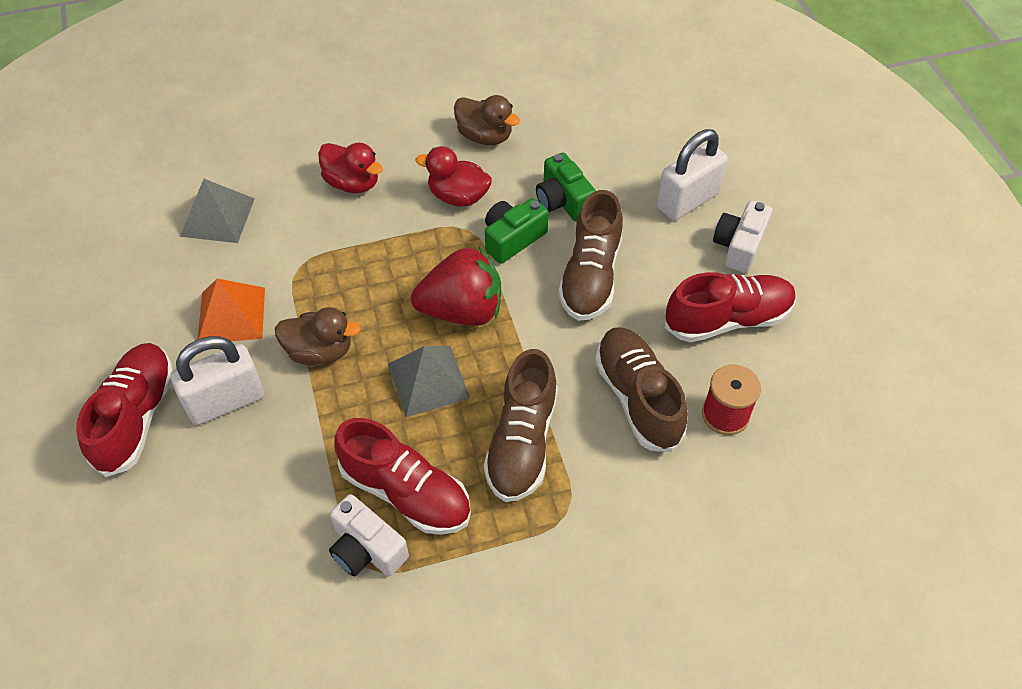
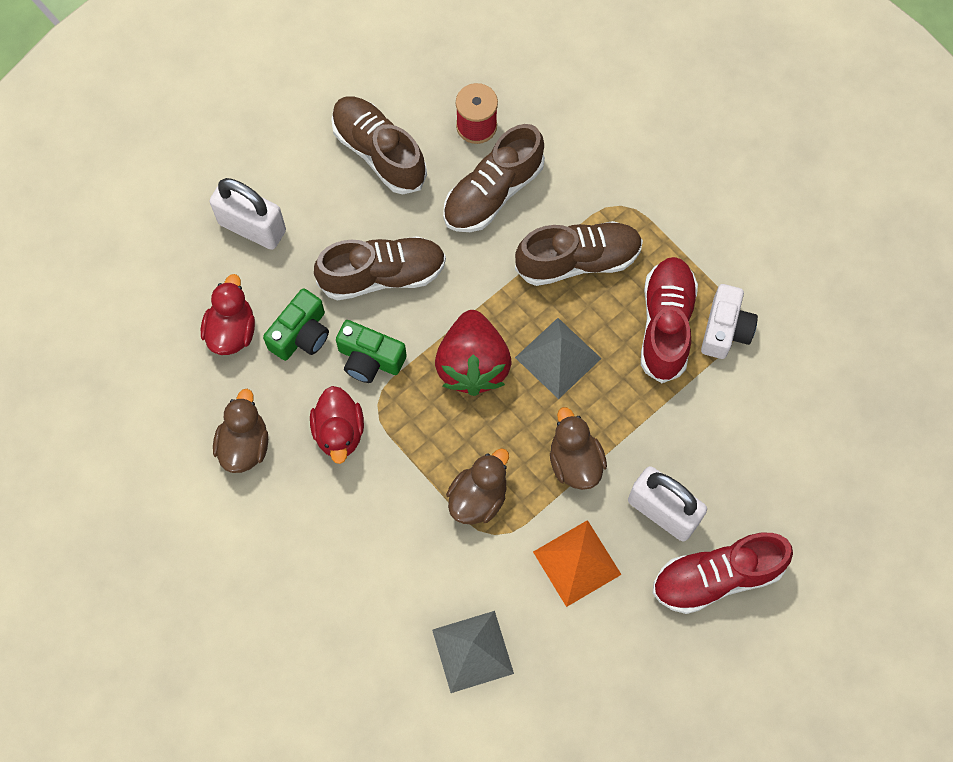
camera: 115 degrees left, 15 degrees up
red duck [318,143,383,193] -> red duck moved to [201,274,255,355]
red strawberry [411,247,501,326] -> red strawberry turned 150 degrees counterclockwise [435,310,512,396]
red shoe [665,272,796,342] -> brown shoe [331,96,427,194]
white camera [713,201,772,273] -> none
none -> brown duck [446,448,509,524]

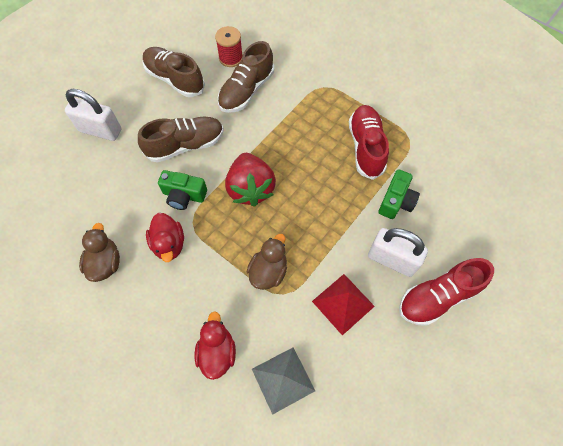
camera: 10 degrees left, 5 degrees down
red duck [201,274,255,355] -> red duck moved to [195,311,236,380]
green camera [263,288,329,361] -> green camera moved to [379,169,420,219]
brown shoe [515,221,643,286] -> none
grey pyramid [515,318,602,399] -> none
orange pyramid [533,520,622,607] -> red pyramid [312,274,375,336]
brown duck [550,407,607,490] -> none
white camera [701,284,758,359] -> none

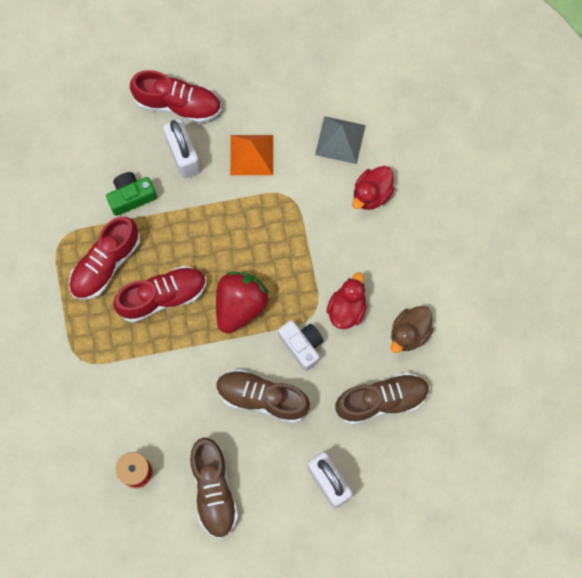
camera: 140 degrees left, 10 degrees up
green camera [158,170,207,210] -> white camera [278,320,324,371]
brown shoe [218,41,274,113] -> brown shoe moved to [335,372,430,425]
brown duck [247,234,287,290] -> none
red pyramid [312,274,375,336] -> orange pyramid [230,135,273,175]
none -> red shoe [113,266,207,323]

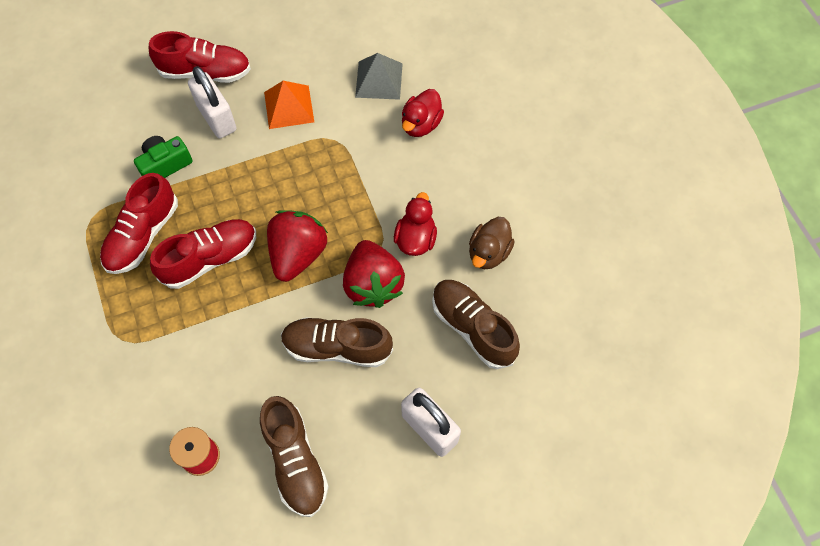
camera: 10 degrees left, 10 degrees down
white camera [278,320,324,371] -> red strawberry [343,240,405,308]
brown shoe [335,372,430,425] -> brown shoe turned 105 degrees counterclockwise [432,280,520,369]

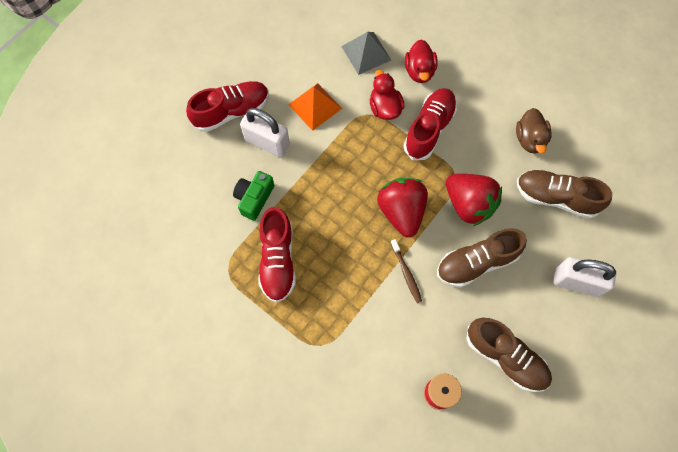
camera: 30 degrees left, 5 degrees up
red shoe [150,219,256,289] -> red shoe moved to [404,88,457,160]
red duck [394,192,437,256] -> red duck moved to [370,70,405,120]
none -> brown toothbrush [391,239,422,303]

